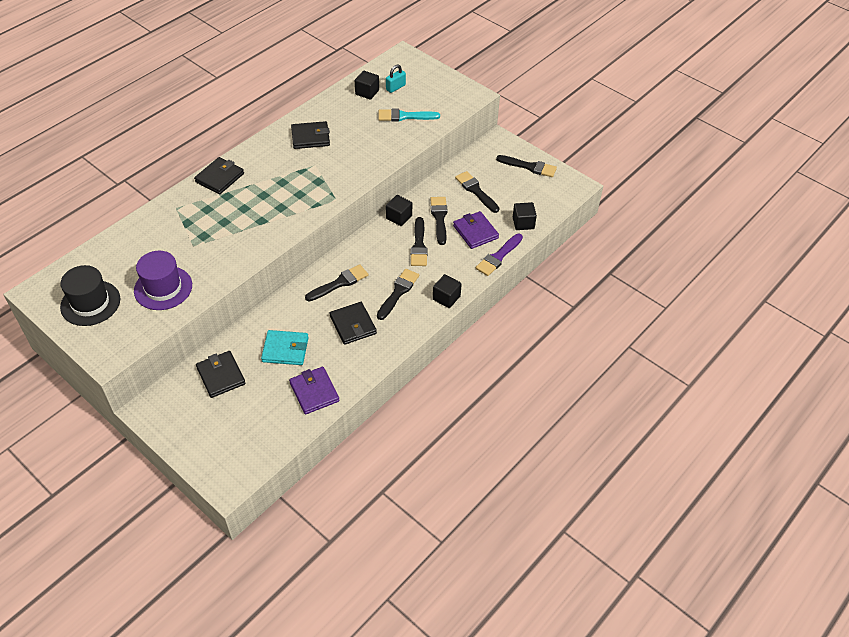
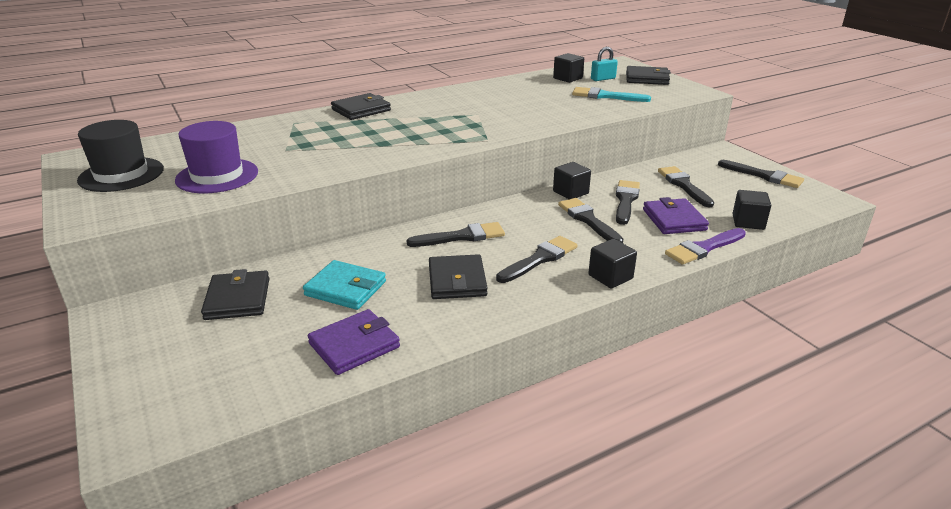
camera: 20 degrees right, 20 degrees down
purple wallet [289,367,340,414] -> purple wallet turned 60 degrees clockwise [308,309,400,375]
black wallet [291,121,330,149] -> black wallet moved to [626,66,671,85]
black brush [411,217,428,266] -> black brush turned 135 degrees clockwise [558,198,623,243]

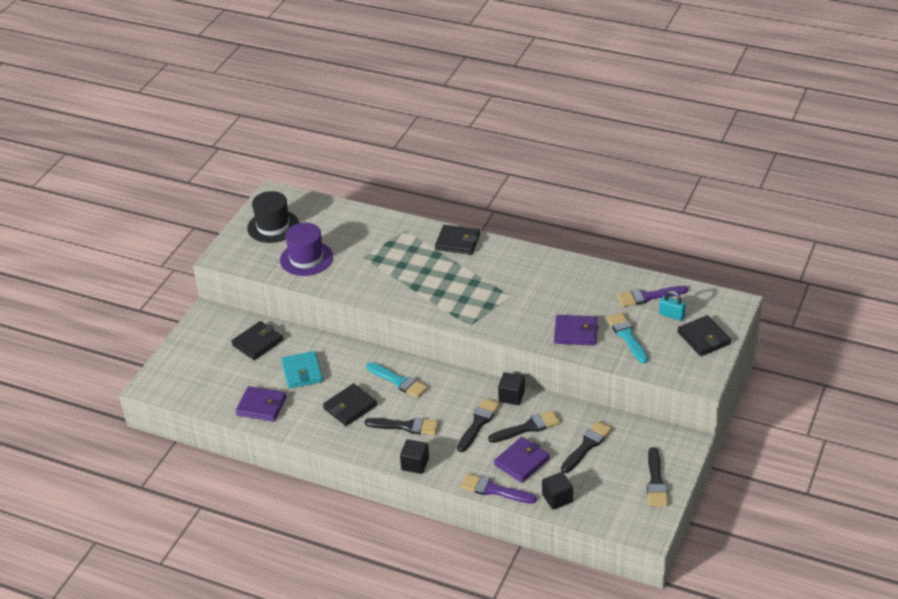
camera: 55 degrees right, 10 degrees up
black brush [406,222,505,247] -> turquoise brush [366,362,428,398]
black cube [553,53,584,83] -> purple brush [617,286,688,307]
none -> purple wallet [554,315,598,345]

